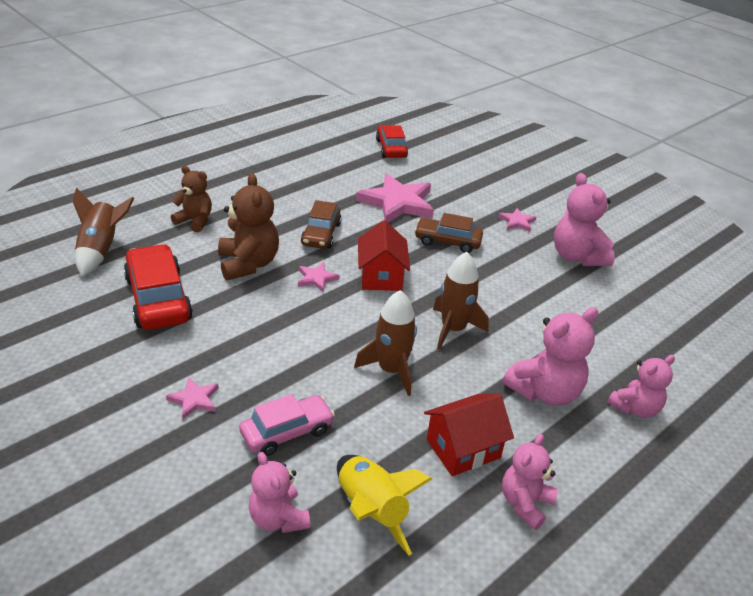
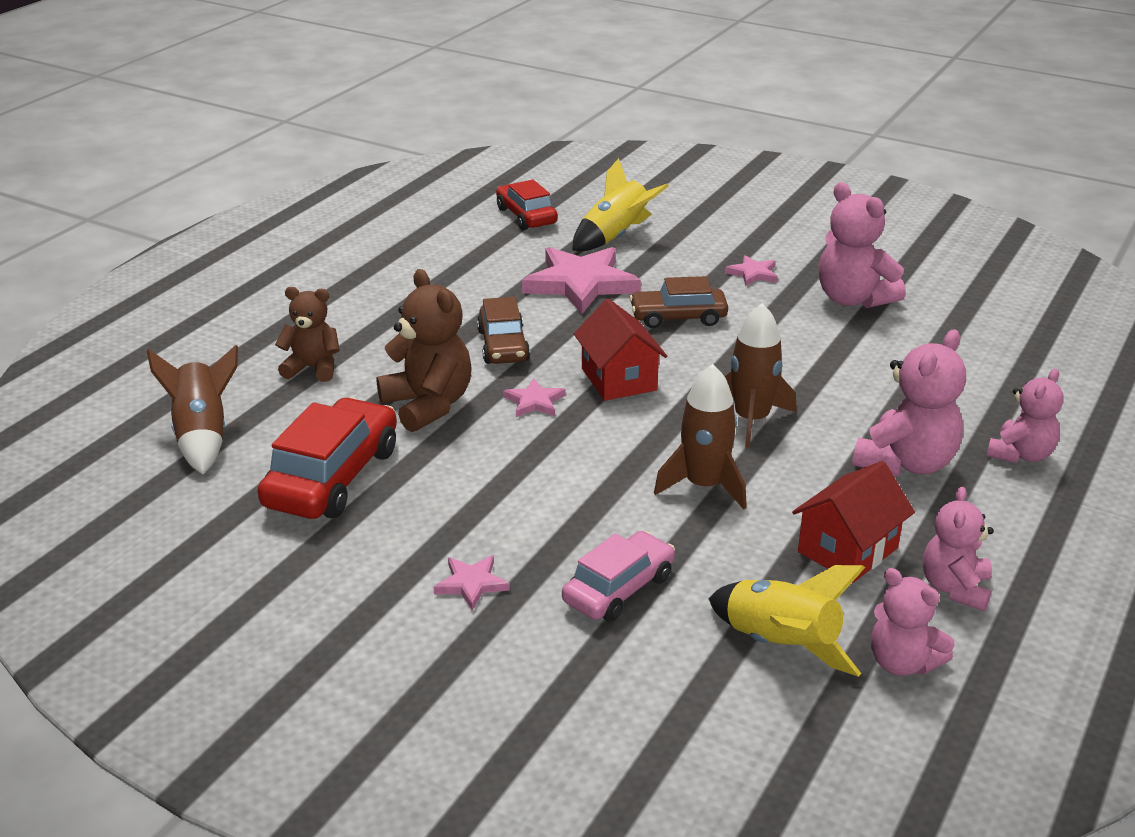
camera: 15 degrees left, 5 degrees down
red car [123,244,193,330] -> red car turned 60 degrees clockwise [257,397,397,519]
pink teddy bear [249,452,310,533] -> pink teddy bear moved to [871,568,955,676]
none -> yellow rocket [572,158,669,251]

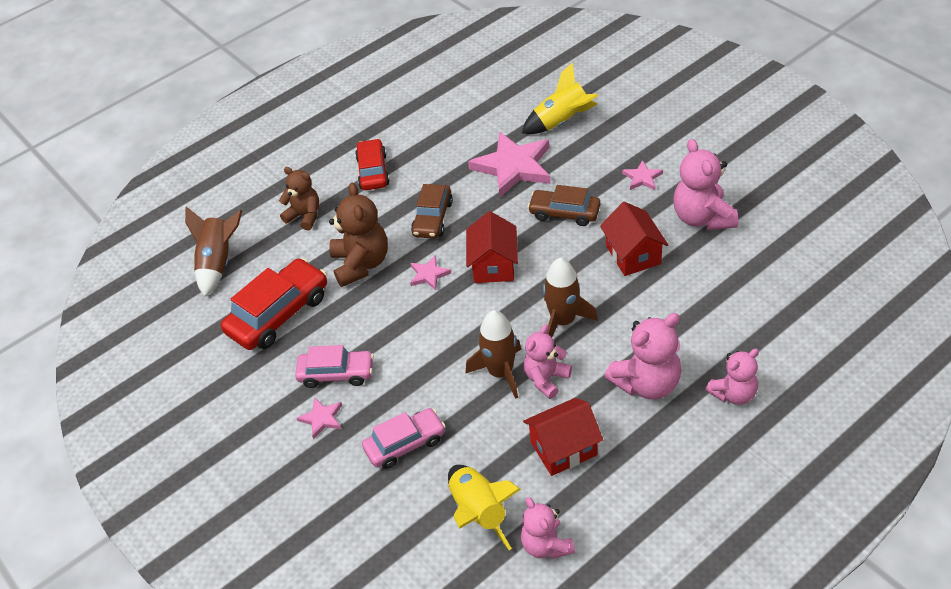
camera: 25 degrees right, 15 degrees up
red car [496,180,558,230] -> red car moved to [355,139,390,190]
pink teddy bear [923,487,994,611] -> pink teddy bear moved to [524,324,572,399]
none -> pink car [295,345,374,388]
none -> red house [600,202,668,276]

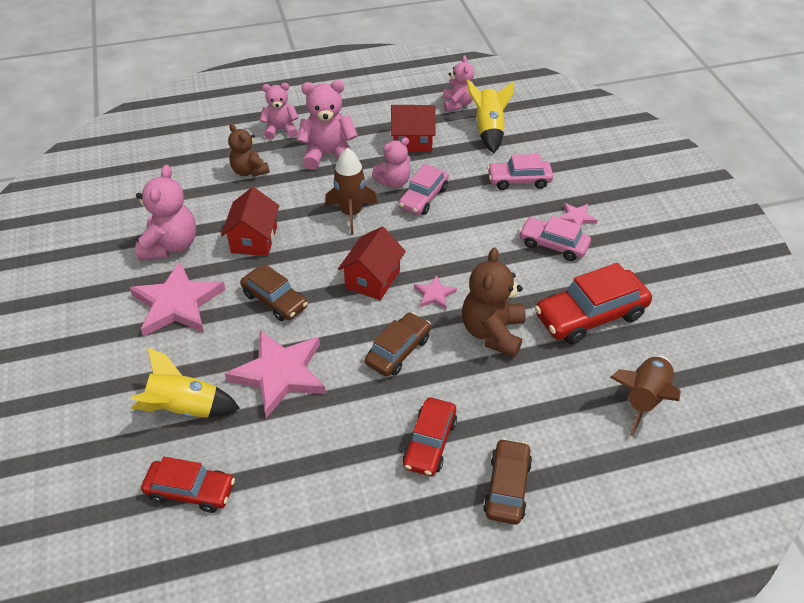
camera: 160 degrees left, 0 degrees up
brown teddy bear [279,167,319,230] -> brown teddy bear moved to [228,124,270,177]
brown rocket [466,310,521,399] -> pink car [398,164,449,215]
pink star [622,160,663,190] -> pink star [130,261,226,337], size x2.15
none -> red car [141,457,235,513]
none -> brown car [483,438,532,525]

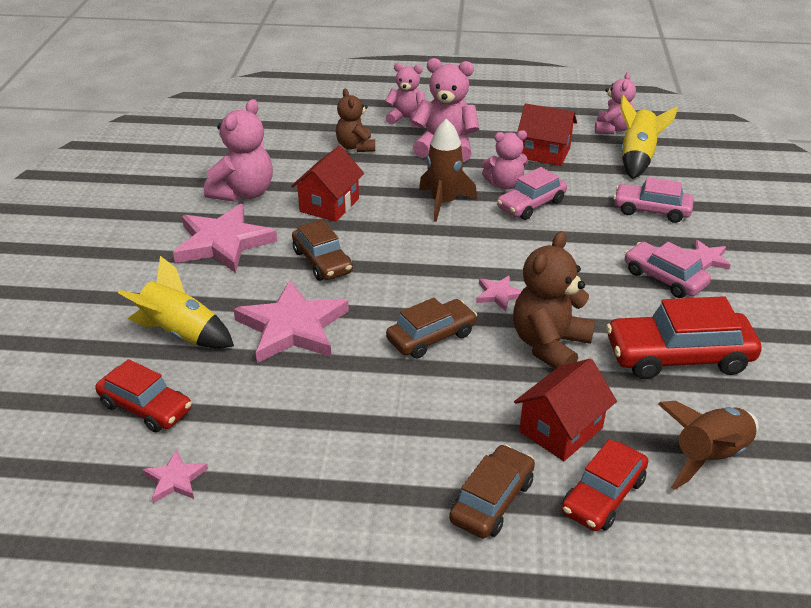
camera: 20 degrees right, 10 degrees down
red house [338,227,406,300] -> red house moved to [514,358,617,461]
red car [403,398,457,476] -> red car moved to [562,439,648,531]
none -> pink star [142,449,208,503]

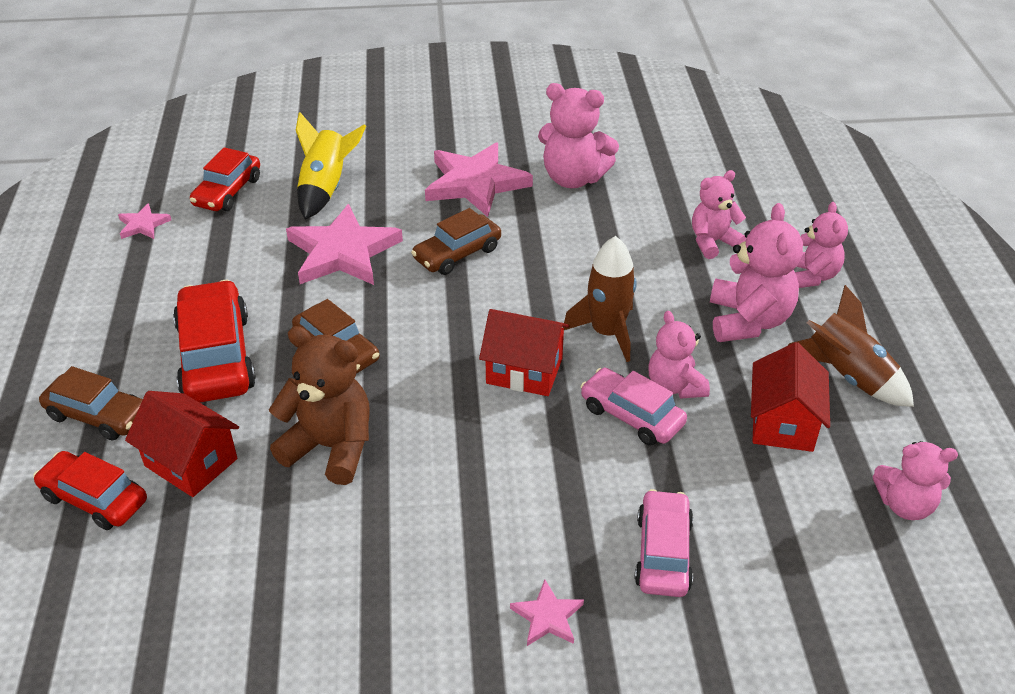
camera: 80 degrees right, 5 degrees up
red house [291,146,364,222] -> red house moved to [479,309,570,396]
brown teddy bear [336,89,375,152] -> pink teddy bear [692,170,746,259]
pink star [476,276,522,312] -> none
red car [606,296,761,379] -> red car moved to [173,280,256,403]
yellow rocket [620,95,678,179] -> none
pink car [624,242,711,298] -> none
brown rocket [658,401,759,490] -> brown rocket moved to [788,285,914,407]

